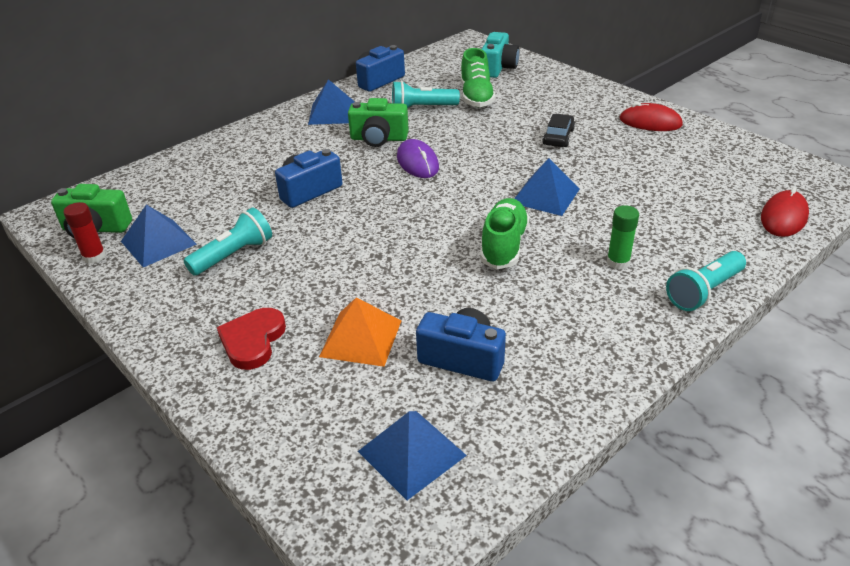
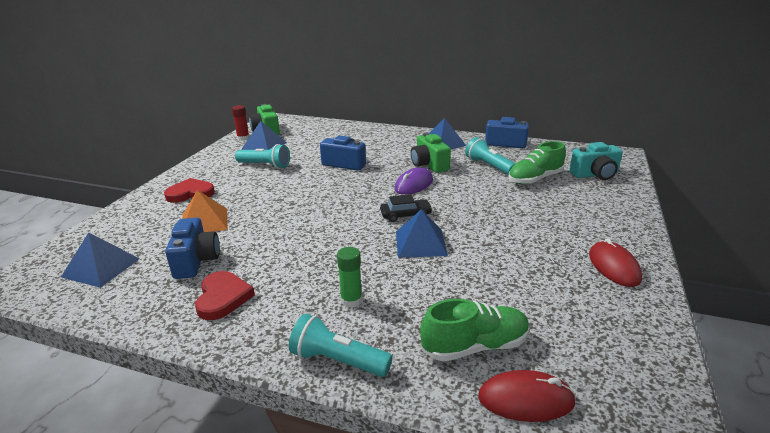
camera: 60 degrees right, 10 degrees down
green shoe [480,198,530,269] -> green shoe moved to [420,299,530,362]
black car [543,114,575,147] -> black car moved to [380,194,433,222]
none -> red heart [195,271,255,320]

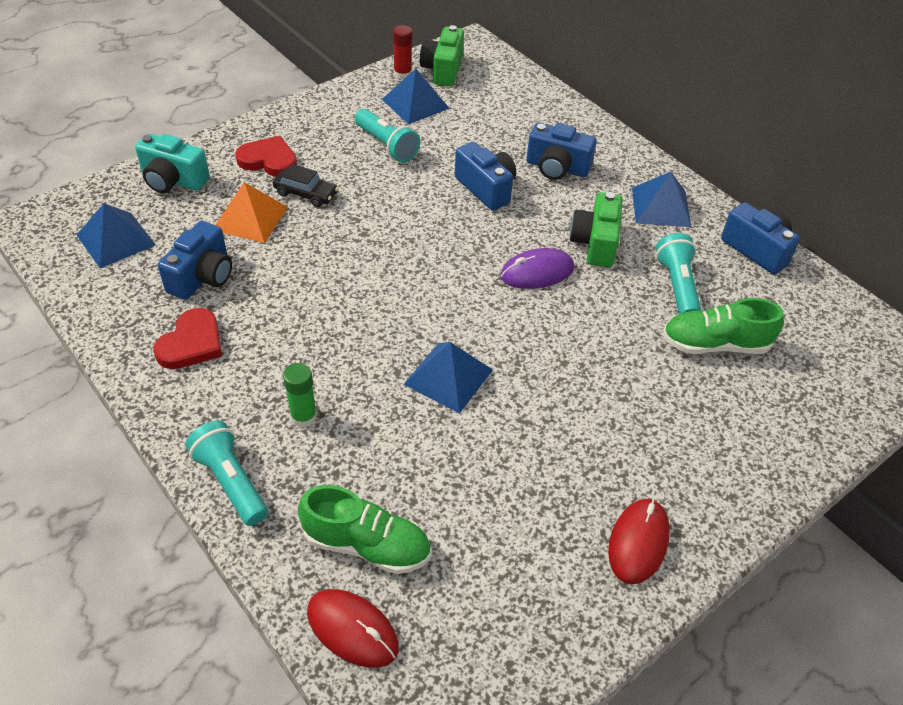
camera: 30 degrees right, 20 degrees up
black car [380,194,433,222] -> black car moved to [273,164,338,207]
turquoise camera [569,142,623,180] -> turquoise camera moved to [135,134,210,193]
none -> blue camera [527,123,597,180]

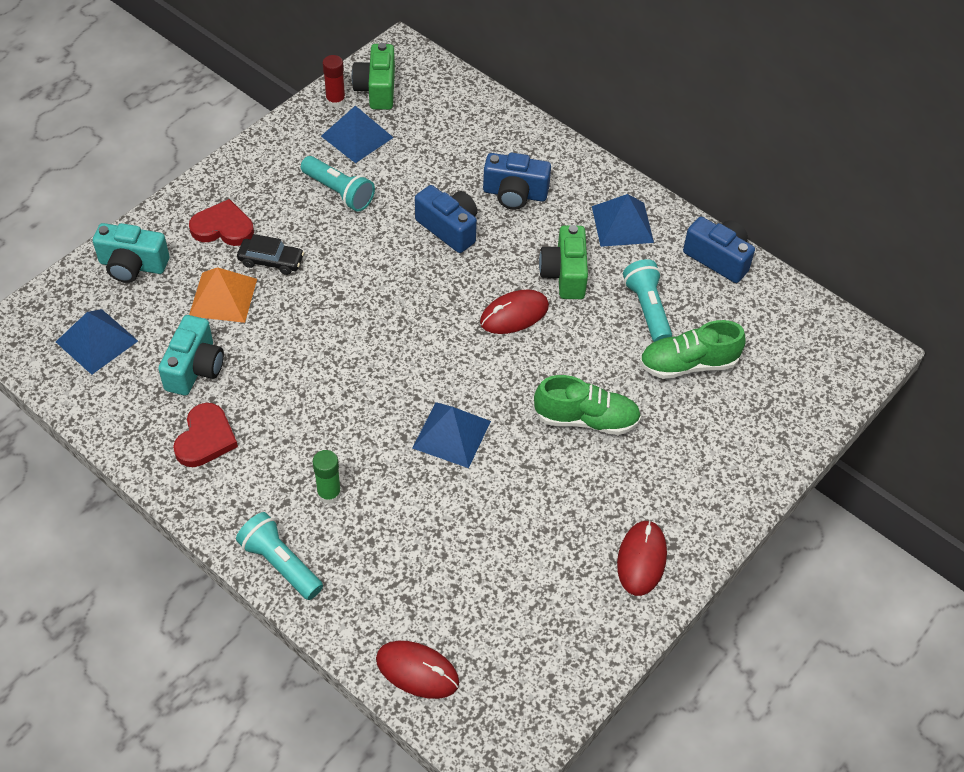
camera: 10 degrees left, 5 degrees up
blue camera [158,221,232,300] -> turquoise camera [158,315,224,395]
green shoe [298,485,431,574] -> green shoe moved to [534,375,641,435]
purple mouse [500,248,574,289] -> red mouse [480,290,549,334]

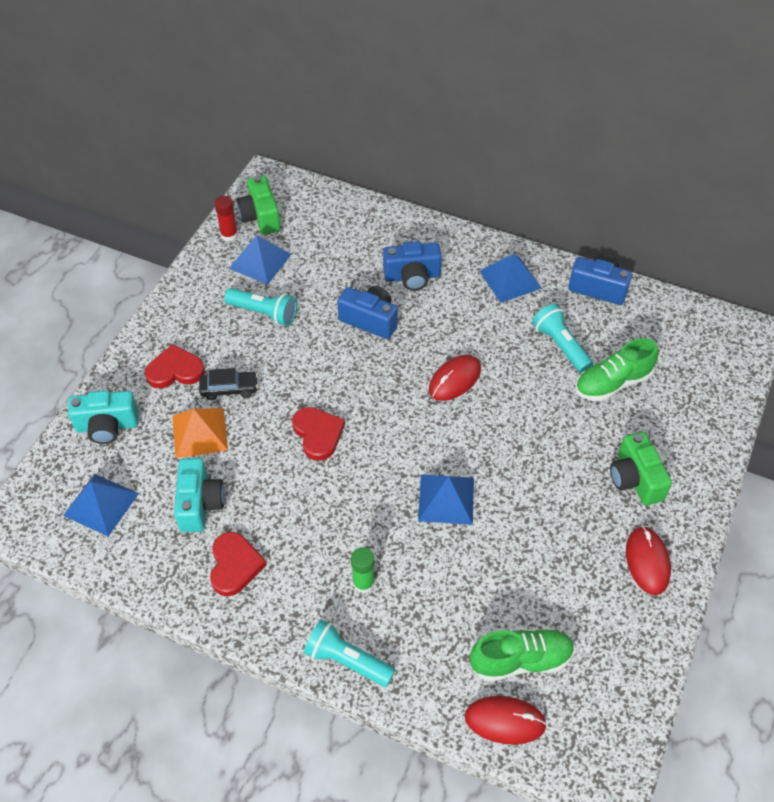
camera: 15 degrees left, 0 degrees up
green shoe [534,375,641,435] -> green shoe moved to [470,628,575,682]
green camera [539,225,588,299] -> green camera moved to [610,432,672,506]
none -> red heart [292,407,345,461]

